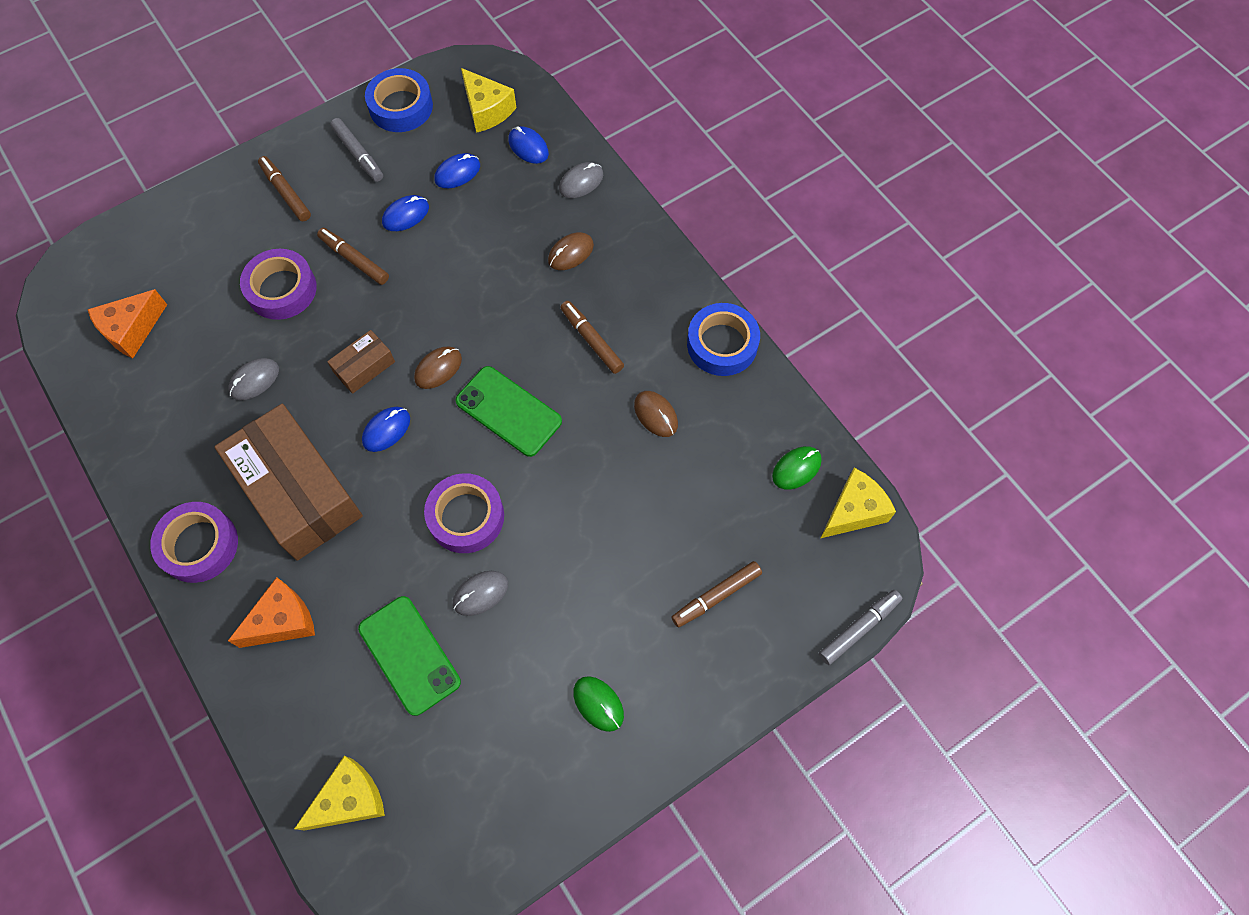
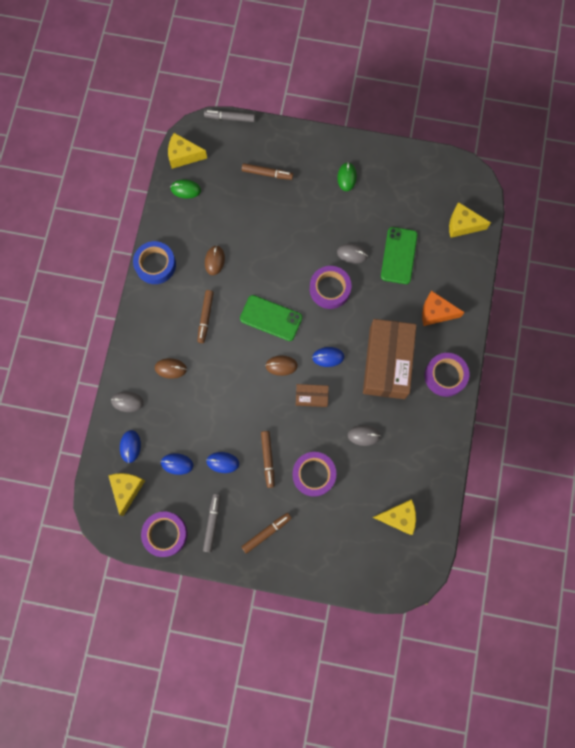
camera: 135 degrees left, 10 degrees up
orange cheese [88,289,167,358] -> yellow cheese [373,499,416,535]
brown marker [258,156,311,221] -> brown marker turned 135 degrees counterclockwise [241,513,292,554]
blue tape [365,68,433,132] -> purple tape [141,512,187,557]
green phone [455,366,562,457] -> green phone turned 60 degrees counterclockwise [240,295,302,341]

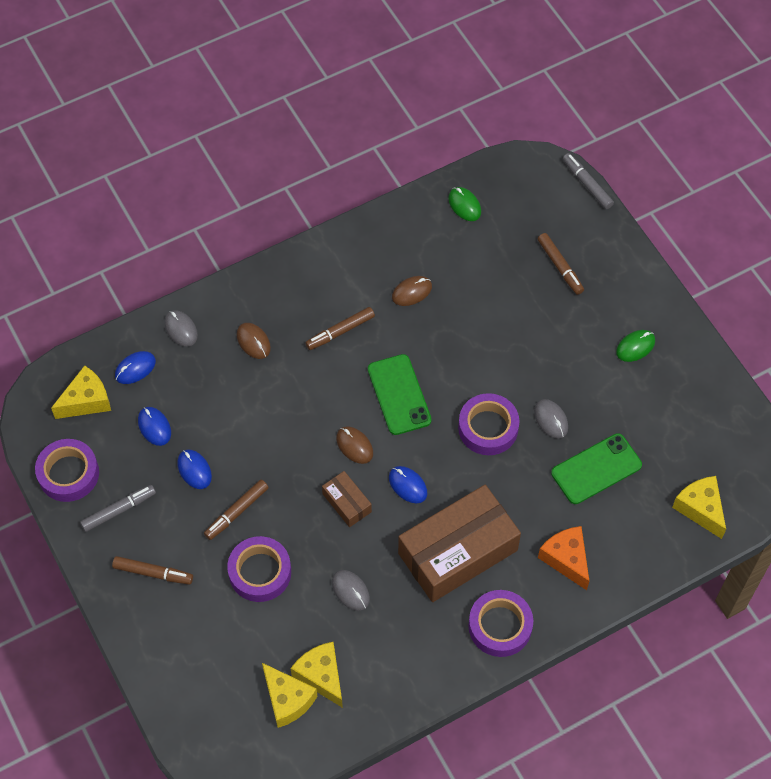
camera: 50 degrees right, 15 degrees down
blue tape [133,241,176,284] -> none
yellow cheese [168,133,207,169] -> yellow cheese moved to [291,642,343,708]

